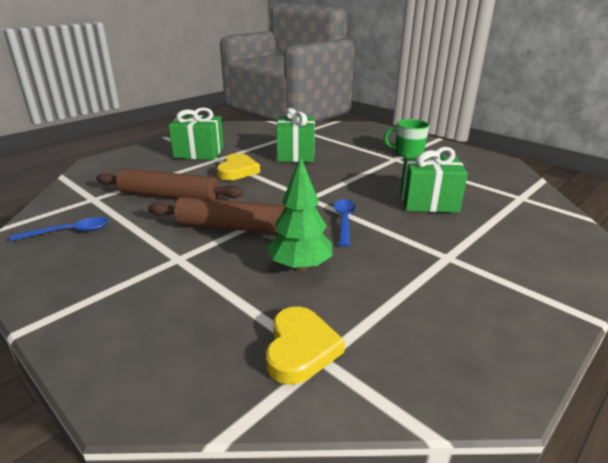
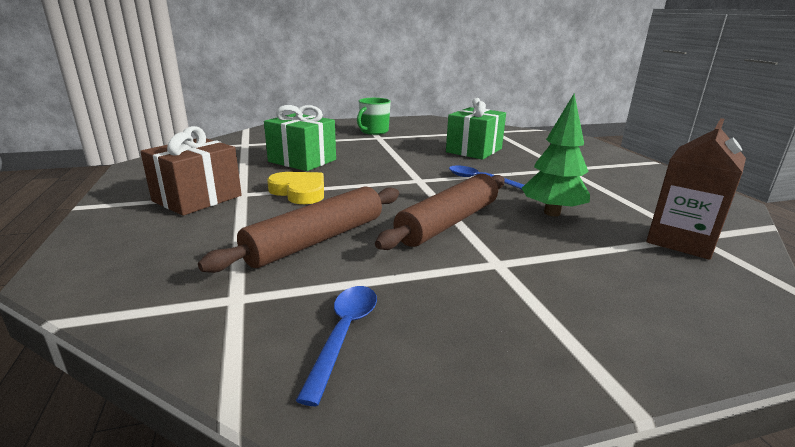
camera: 60 degrees left, 5 degrees down
green gift [169,108,224,160] -> brown gift [140,126,242,216]
yellow heart [266,307,345,384] -> brown carton [646,118,746,260]

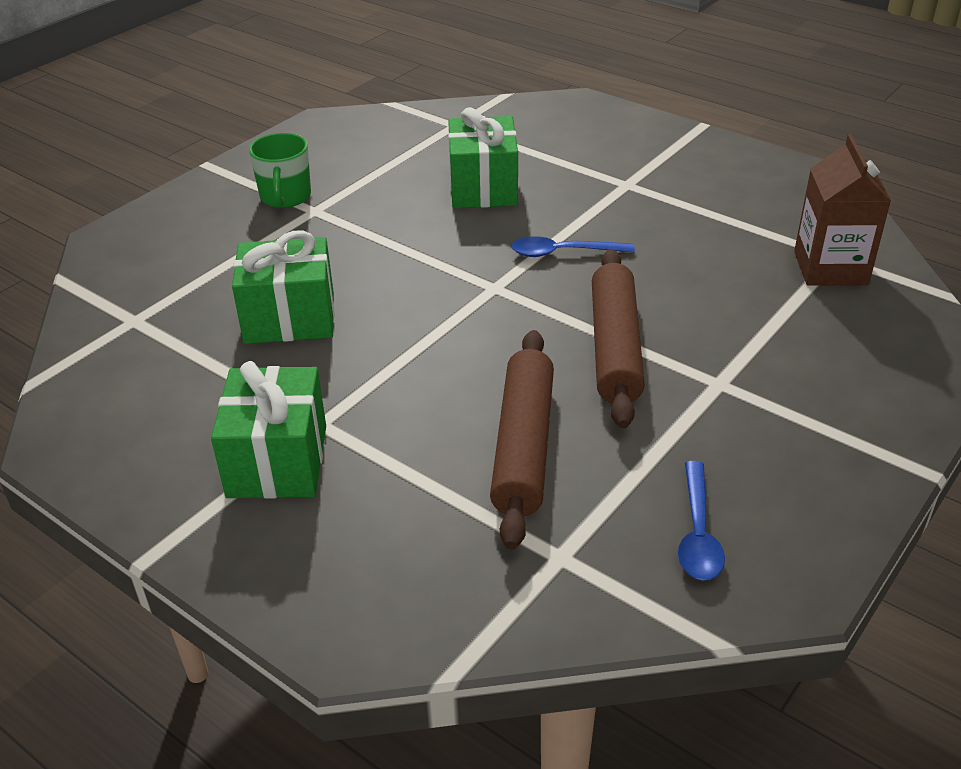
camera: 35 degrees left, 15 degrees up
brown gift [140,126,242,216] -> green gift [211,361,326,499]
yellow heart [267,172,324,204] -> none
blue spoon [296,286,377,406] -> blue spoon turned 150 degrees counterclockwise [678,461,725,580]
green tree [522,94,590,216] -> none

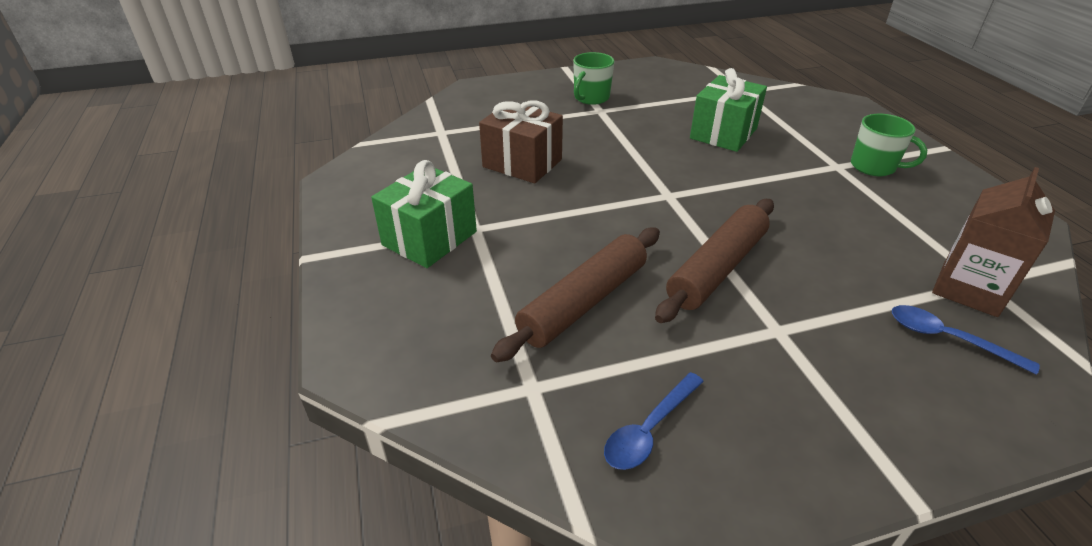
camera: 35 degrees right, 0 degrees up
green gift [232,230,334,344] -> brown gift [479,101,563,183]
blue spoon [511,236,635,257] -> blue spoon moved to [892,305,1040,375]
none -> green mug [851,114,927,176]

